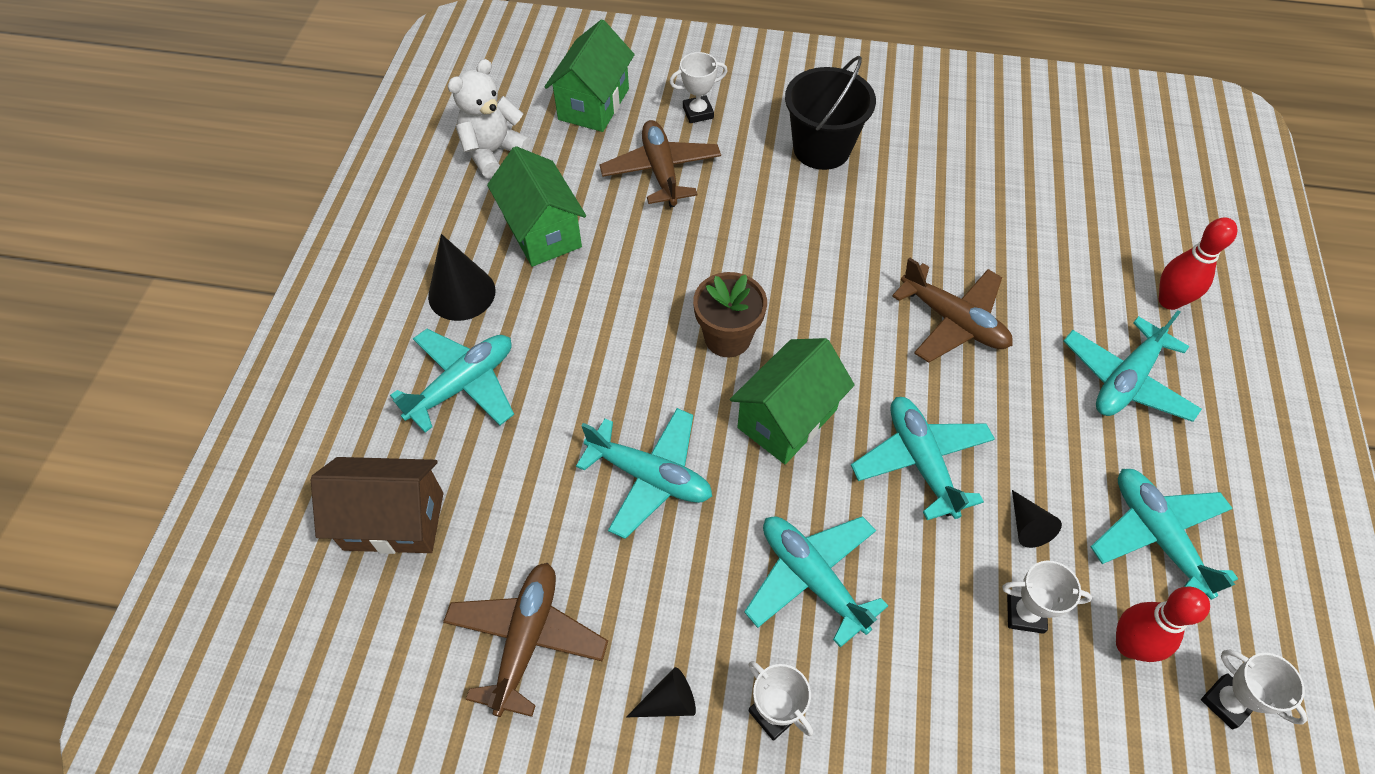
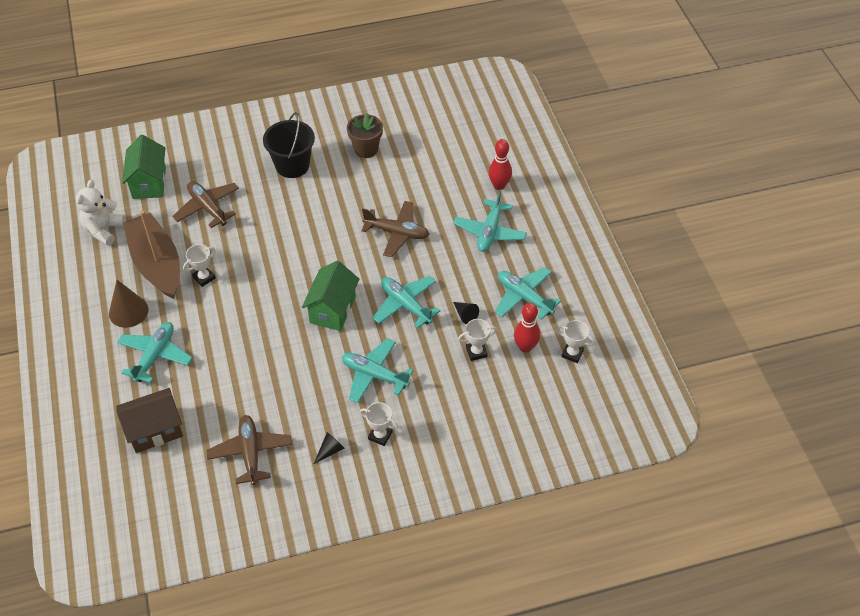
camera: 25 degrees left, 5 degrees down
black cone [428,234,496,321] -> brown cone [109,280,148,328]
green house [487,146,586,267] -> brown boat [123,211,180,299]
turquoise plane [576,408,712,539] -> none
white trophy [669,52,727,123] -> white trophy moved to [183,244,216,287]
brown flower pot [693,272,767,357] -> brown flower pot moved to [347,113,383,158]

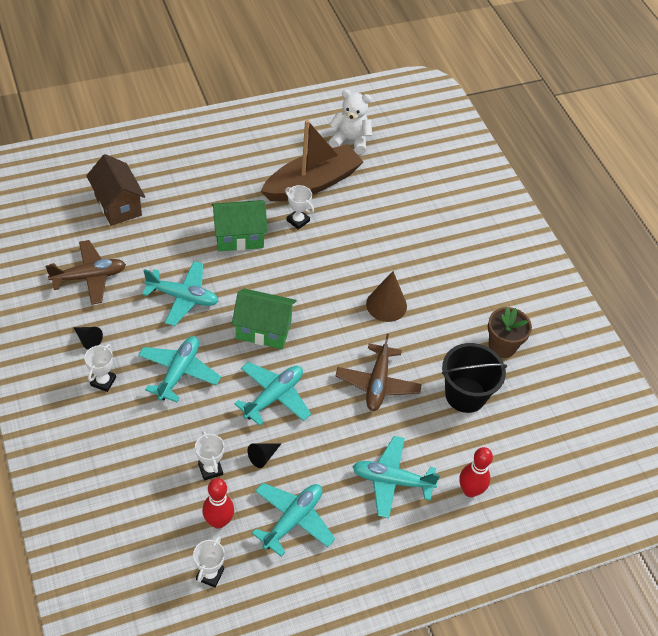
camera: 80 degrees right, 0 degrees up
brown cone [109,280,148,328] -> brown cone moved to [366,271,407,322]
turquoise plane [117,322,192,383] -> turquoise plane moved to [142,261,218,326]
green house [122,135,166,199] -> green house moved to [212,200,268,251]
brown plane [172,181,239,228] -> none
black bucket [263,112,315,178] -> black bucket moved to [442,343,507,413]

